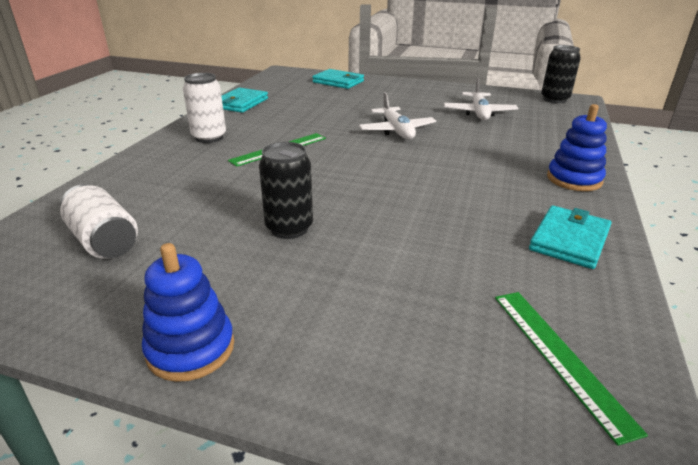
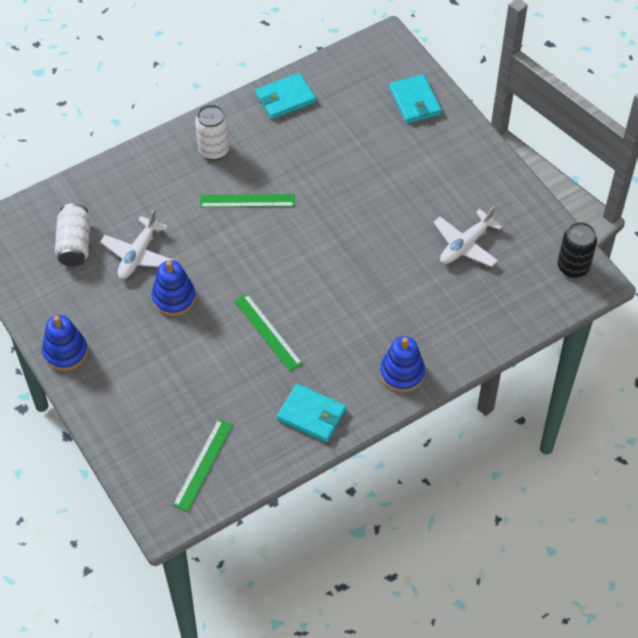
camera: 40 degrees right, 25 degrees up
black can [259,142,313,239] -> blue stacking toy [152,260,196,316]
white plane [359,92,436,139] -> white plane moved to [100,209,174,279]
turquoise wallet [529,205,611,269] -> turquoise wallet turned 45 degrees clockwise [277,384,346,442]
none -> green ruler [234,294,303,371]

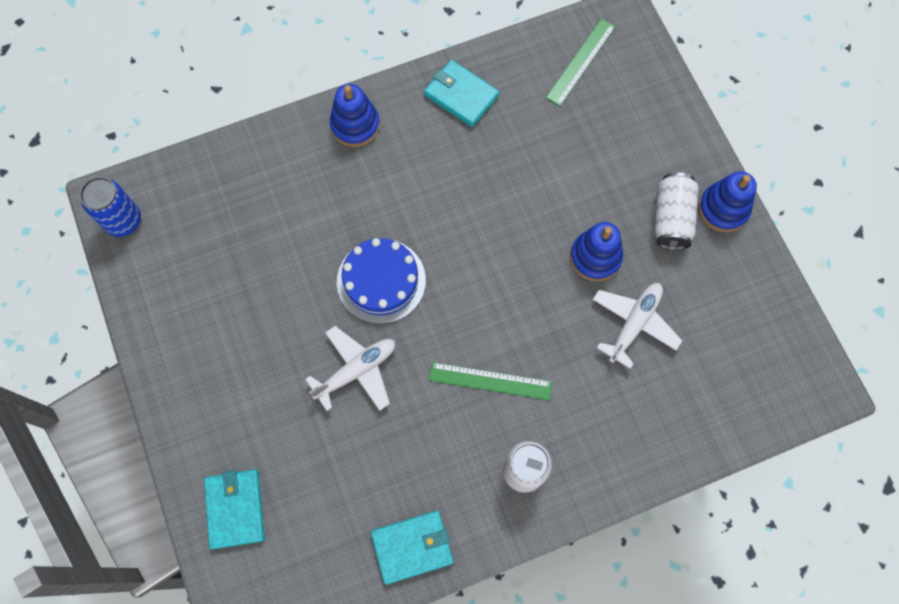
camera: 170 degrees left, 15 degrees up
white can [55,203,90,267] -> white can moved to [654,172,699,250]
green ruler [234,294,303,371] -> none
white plane [433,206,503,267] -> white plane moved to [305,326,395,411]
black can [558,222,597,278] -> blue can [80,177,141,237]
none -> blue cake [337,238,426,324]

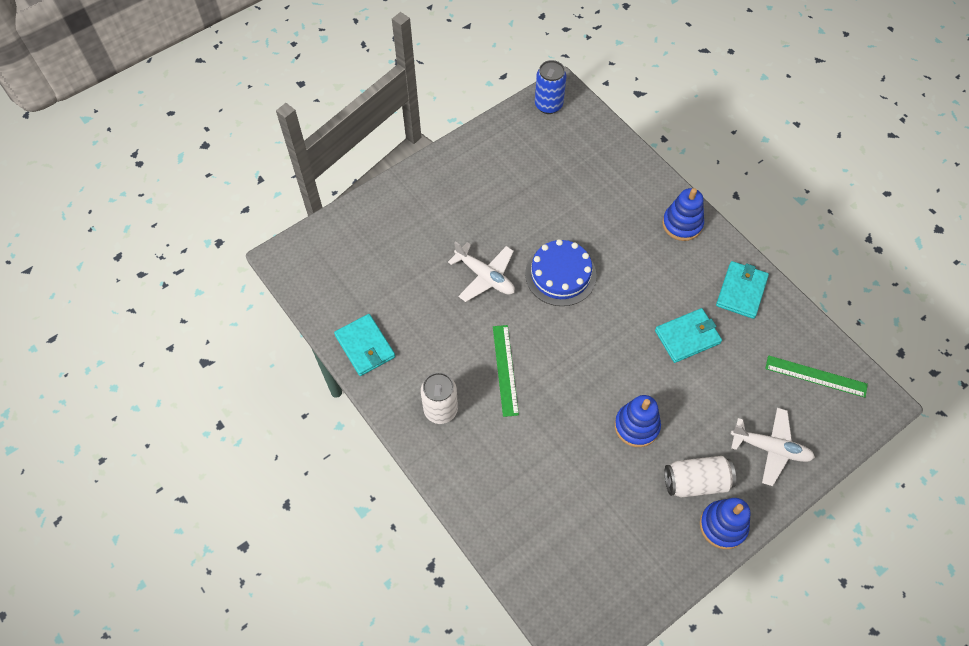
camera: 75 degrees right, 10 degrees down
turquoise wallet [204,469,265,549] -> turquoise wallet moved to [655,308,722,363]
white plane [593,283,682,369] -> white plane moved to [731,408,815,486]

